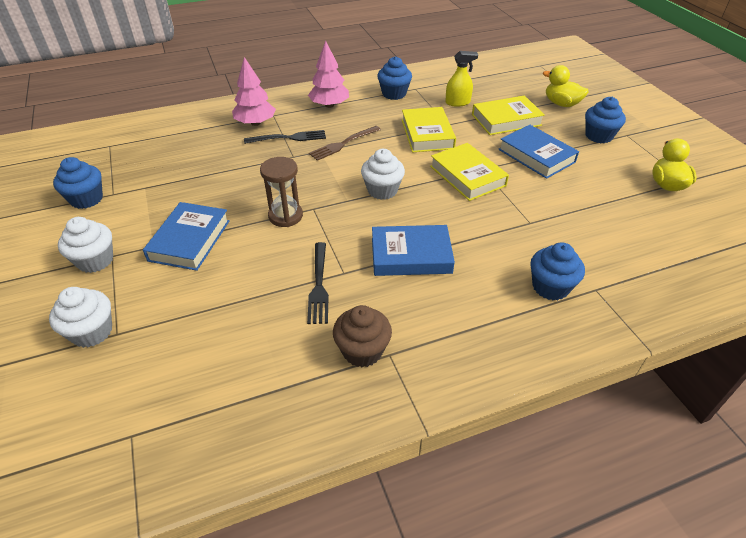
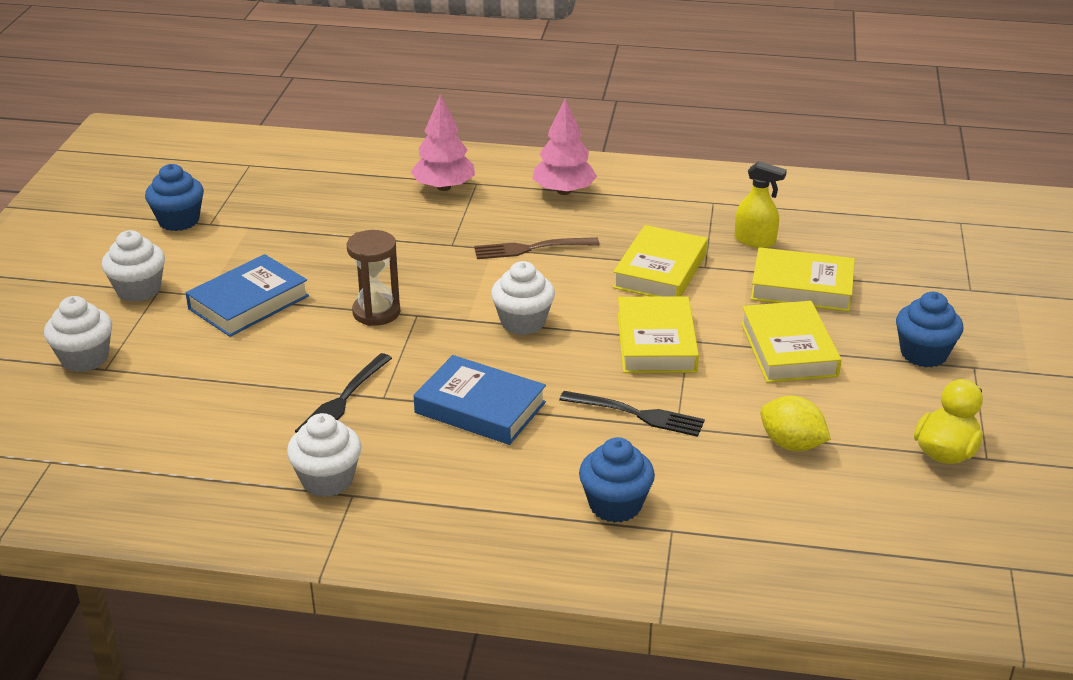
camera: 30 degrees right, 10 degrees down
black fork [244,130,326,144] -> black fork moved to [559,391,705,437]
brown cupcake [333,305,392,367] -> white cupcake [287,413,361,497]
blue cupcake [377,56,412,100] -> none
blue book [498,125,579,179] -> yellow book [741,301,842,383]
yellow duck [543,65,589,107] -> none
none -> yellow lemon [760,396,831,451]

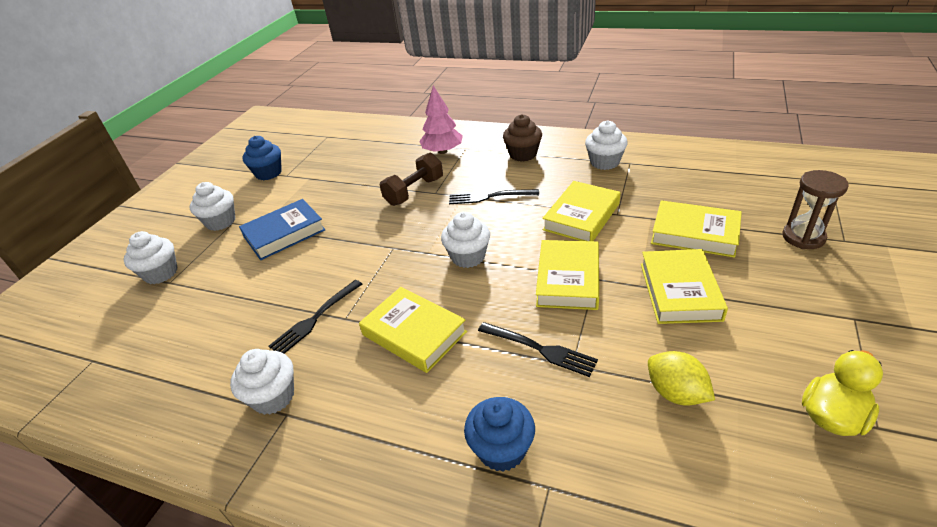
camera: 15 degrees right, 5 degrees up
brown hourglass [347,230,400,326] -> brown hourglass moved to [782,170,849,249]
blue book [414,355,546,445] -> yellow book [359,287,467,373]
brown fork [474,237,599,259] -> black fork [449,189,539,204]
pink tree [532,98,597,195] -> brown cupcake [503,114,542,162]
yellow spray bottle [735,161,787,248] -> none
blue cupcake [896,292,963,367] -> none
none -> brown dumbbell [380,152,443,206]
none -> white cupcake [585,120,628,170]

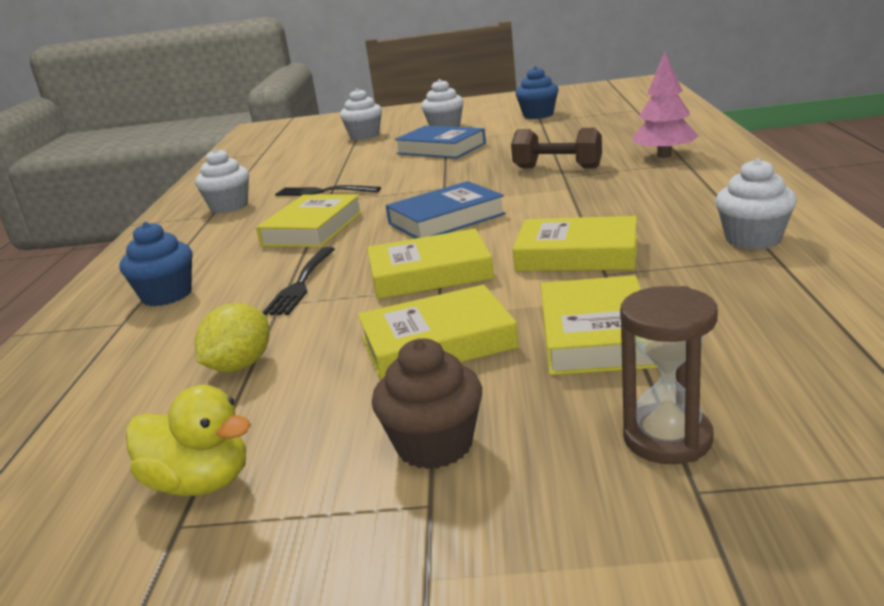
camera: 70 degrees right, 15 degrees down
white cupcake [441,212,490,268] -> blue book [386,181,506,239]
black fork [449,189,539,204] -> none
brown cupcake [503,114,542,162] -> brown cupcake moved to [372,338,482,469]

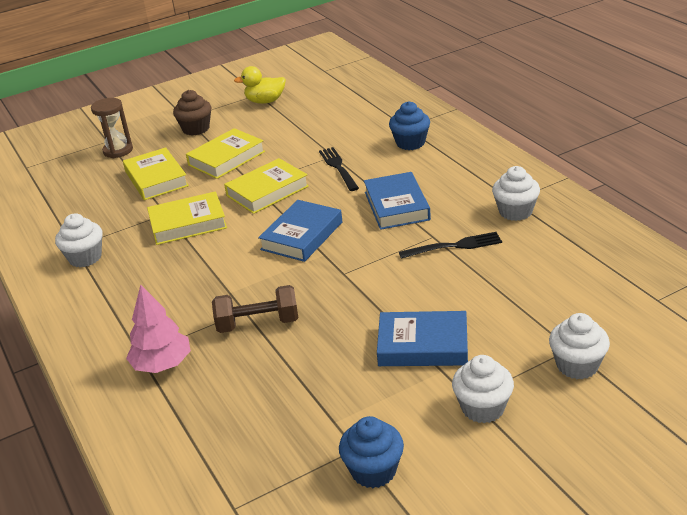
camera: 150 degrees right, 10 degrees up
yellow lemon [195,303,270,372] -> none
yellow book [256,194,363,247] -> blue book [364,172,431,230]

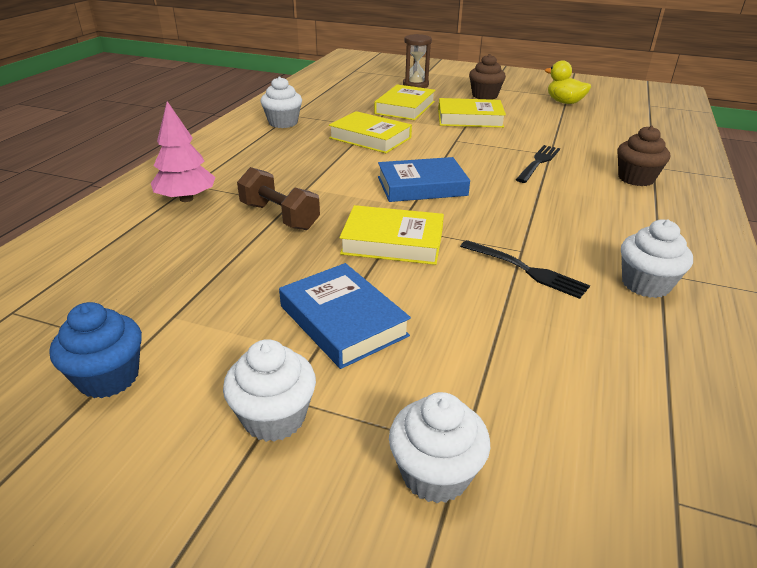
camera: 45 degrees right, 0 degrees up
yellow book [224,158,309,214] -> yellow book moved to [339,205,444,265]
blue book [364,172,431,230] -> none
blue cupcake [389,101,430,150] -> brown cupcake [618,126,670,186]

